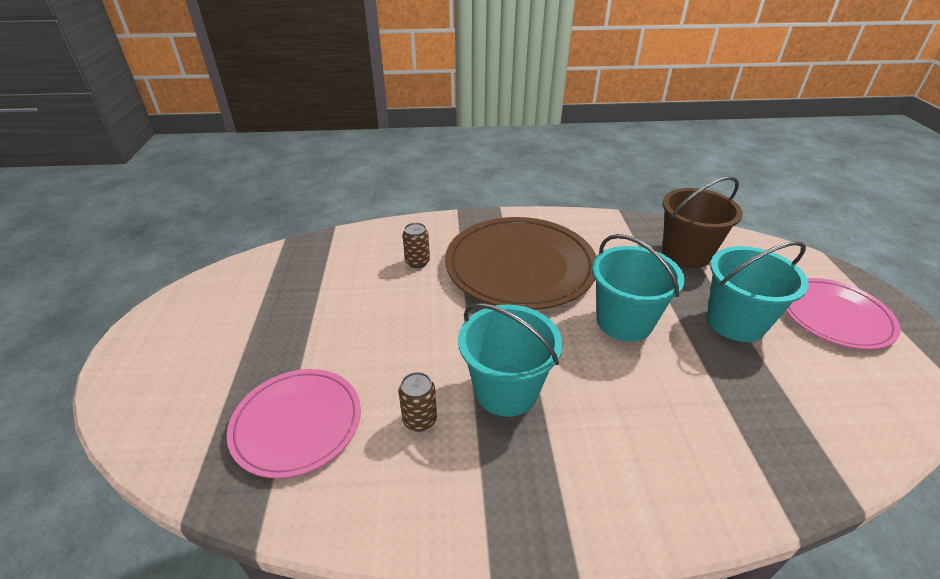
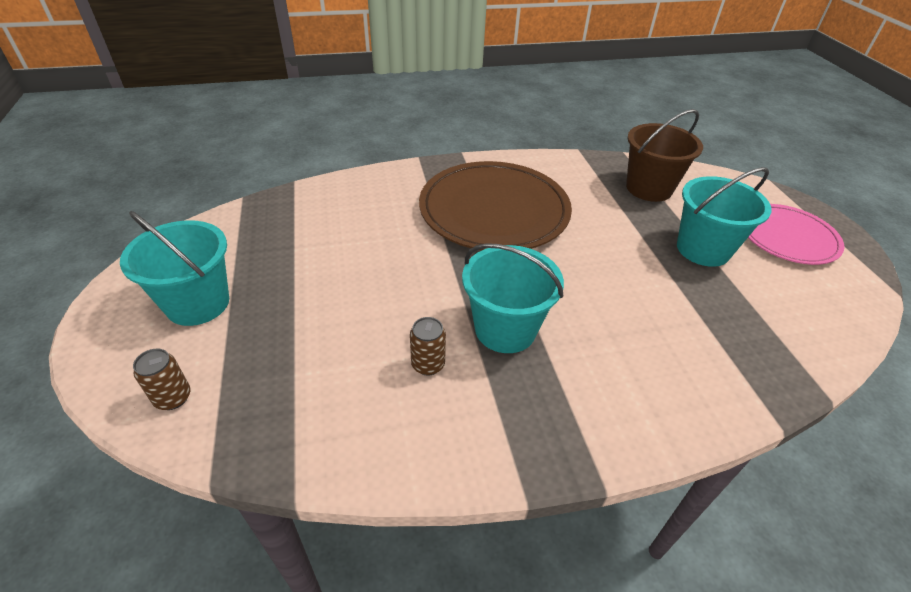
camera: 10 degrees left, 5 degrees up
pink plate [227,369,361,478] -> none
brown can [402,223,430,268] -> brown can moved to [133,348,190,410]
turquoise bucket [592,234,685,342] -> turquoise bucket moved to [120,211,229,326]

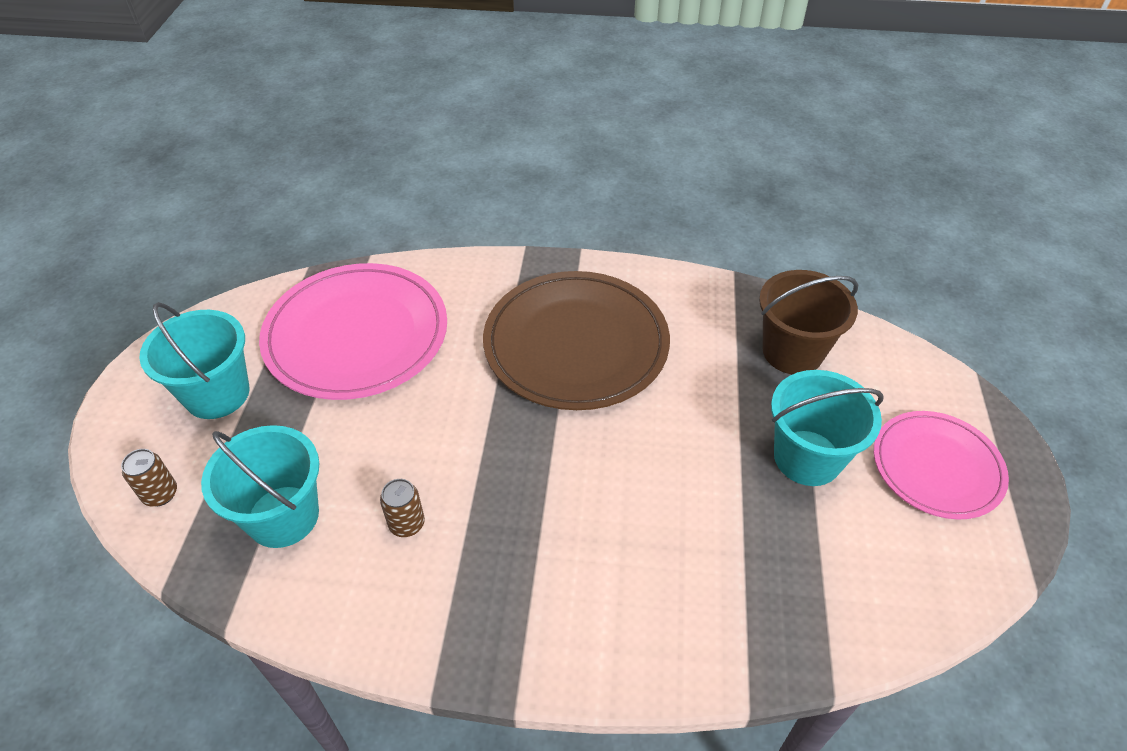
camera: 20 degrees right, 5 degrees up
turquoise bucket [462,243,564,353] -> turquoise bucket moved to [201,425,320,548]
none -> pink plate [259,263,447,400]

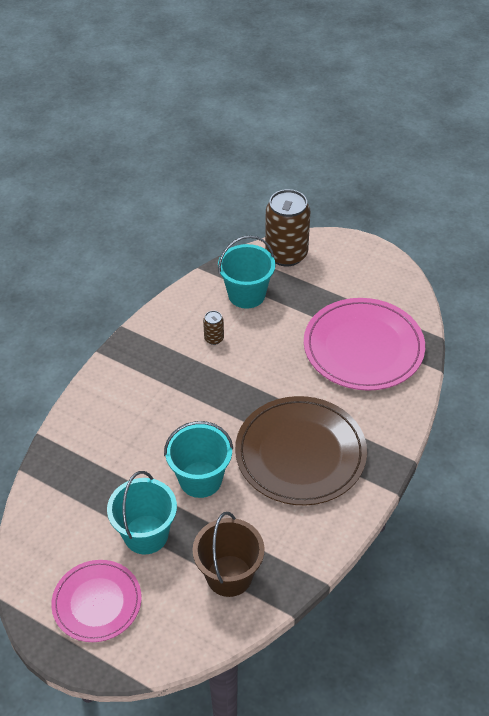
camera: 115 degrees right, 0 degrees up
brown can [121,449,177,506] -> brown can [265,189,310,267], size x2.31
turquoise bucket [139,302,249,419] -> turquoise bucket moved to [164,421,233,498]

